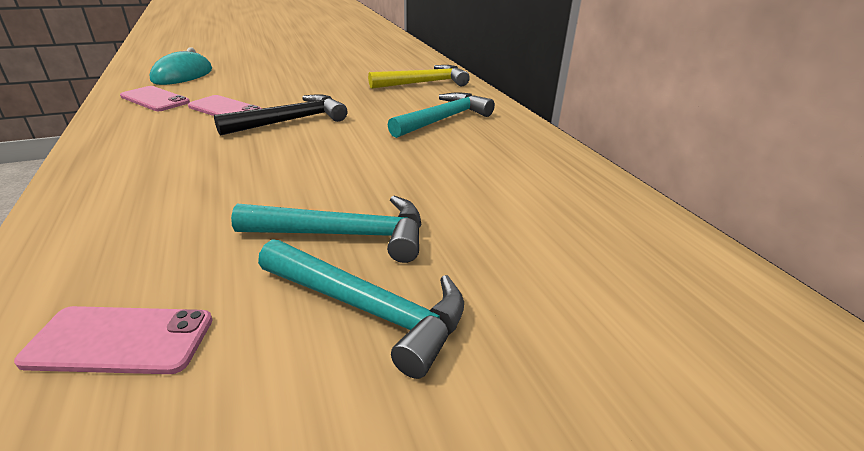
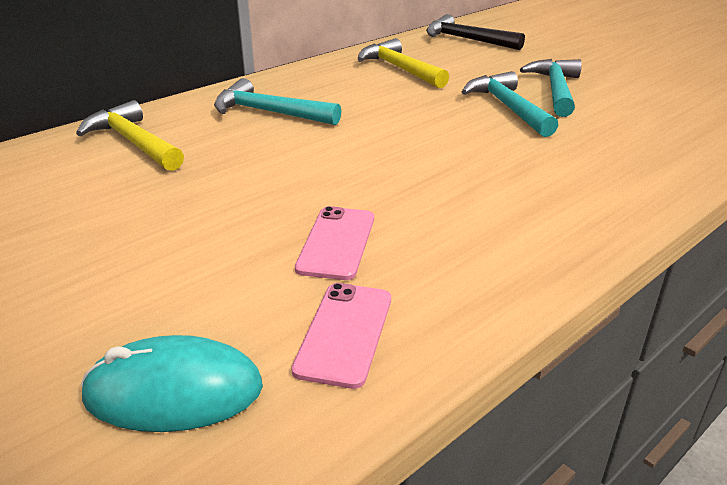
camera: 110 degrees left, 0 degrees up
pink phone [14,306,213,374] -> none
black hammer [214,94,347,136] -> black hammer moved to [426,14,525,50]
none -> yellow hammer [358,38,449,88]

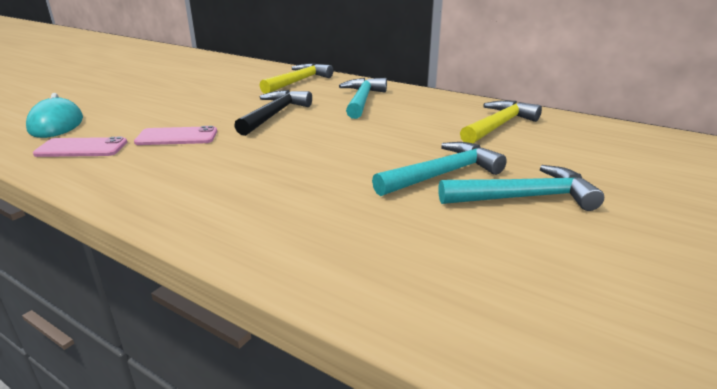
camera: 75 degrees right, 5 degrees down
black hammer [426,14,525,50] -> black hammer moved to [234,90,312,136]

